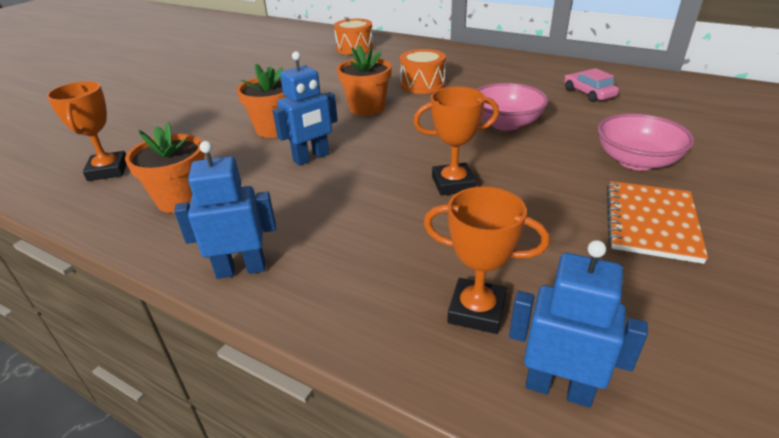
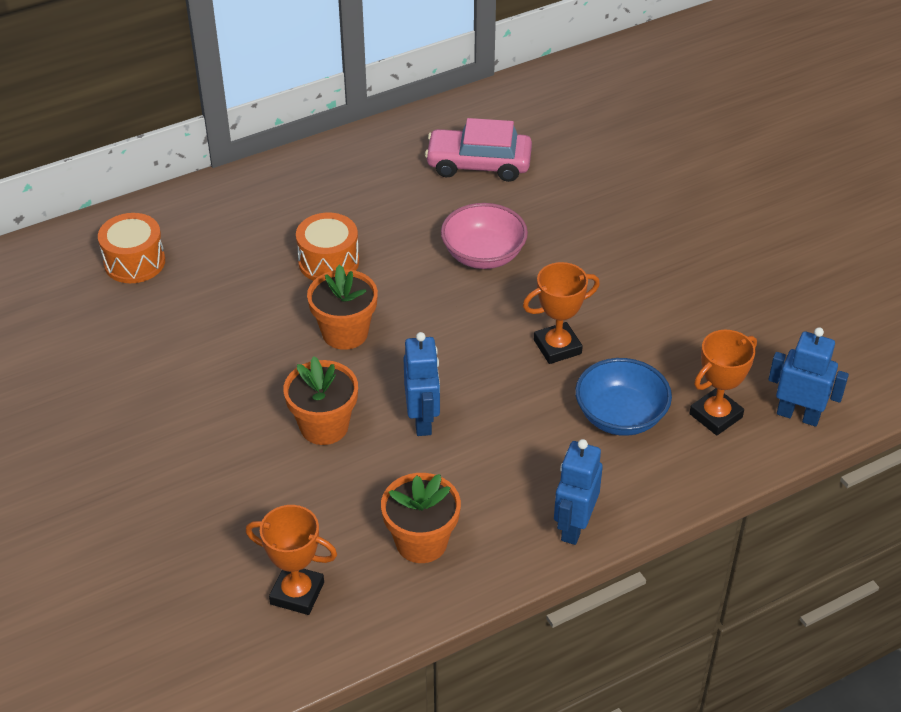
camera: 60 degrees left, 10 degrees up
orange trophy [413,87,499,196] -> orange trophy turned 45 degrees clockwise [523,262,600,364]
blue robot [509,240,648,407] -> blue robot turned 60 degrees clockwise [768,327,849,427]
pink car [564,68,619,102] -> pink car [425,118,532,182], size x1.60
pink bowl [597,113,694,170] -> none
orange notebook [607,181,708,264] -> none
none -> blue bowl [575,358,672,436]

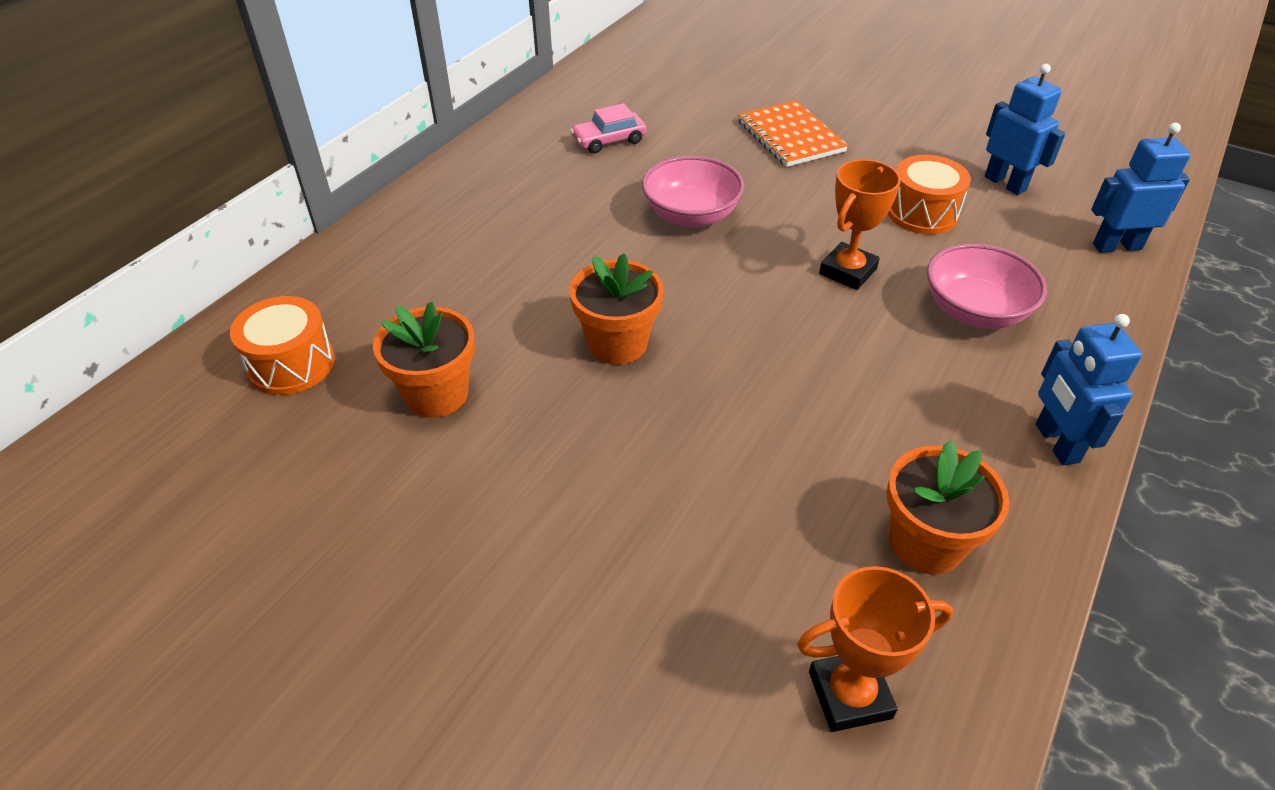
camera: 30 degrees left, 0 degrees up
orange flower pot [283,356,358,445] -> orange flower pot moved to [373,302,475,418]
orange drum [296,213,359,281] -> orange drum moved to [888,155,971,234]
blue robot [404,332,440,436] -> blue robot moved to [985,64,1065,195]
pink car [425,118,532,182] -> pink car [570,103,647,154], size x0.62
blue bowl [575,358,672,436] -> pink bowl [927,243,1047,329]
orange trophy [689,330,757,435] -> none
none -> orange notebook [738,100,848,167]

